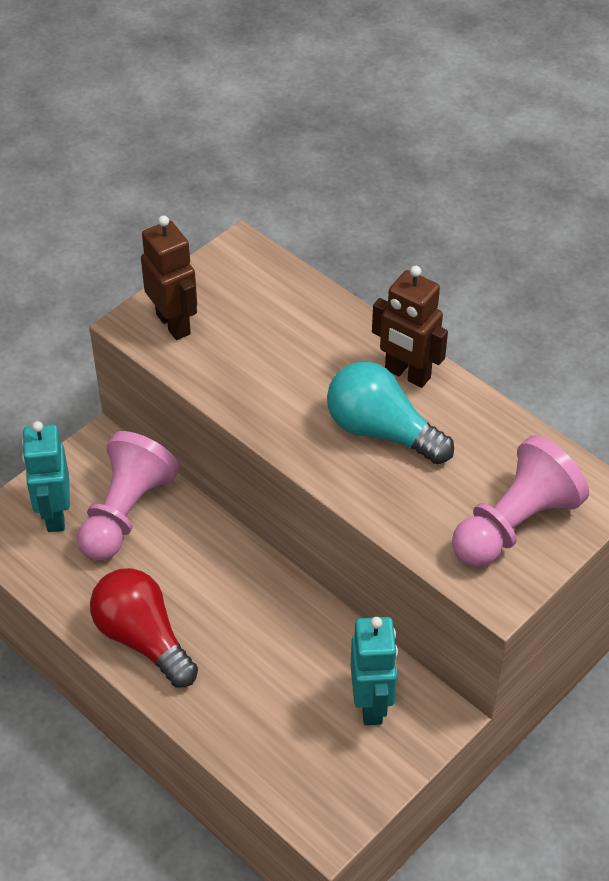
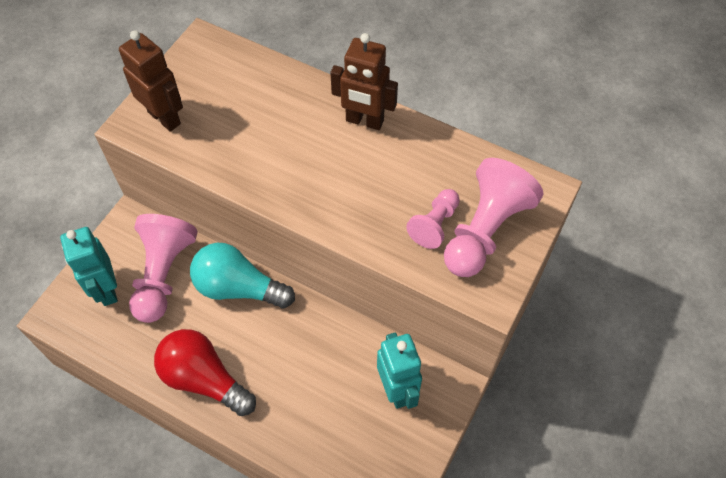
camera: 15 degrees left, 10 degrees up
turquoise light bulb [327,362,454,464] -> turquoise light bulb moved to [190,243,295,308]
none -> pink pawn [406,189,460,249]

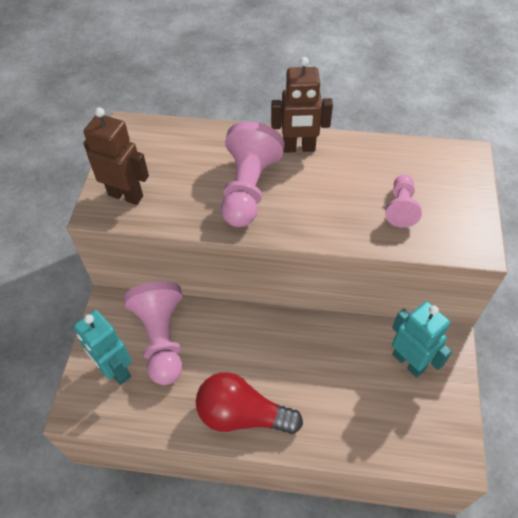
camera: 20 degrees left, 5 degrees down
turquoise light bulb [190,243,295,308] -> none
pink pawn [444,158,543,277] -> pink pawn moved to [221,121,285,227]

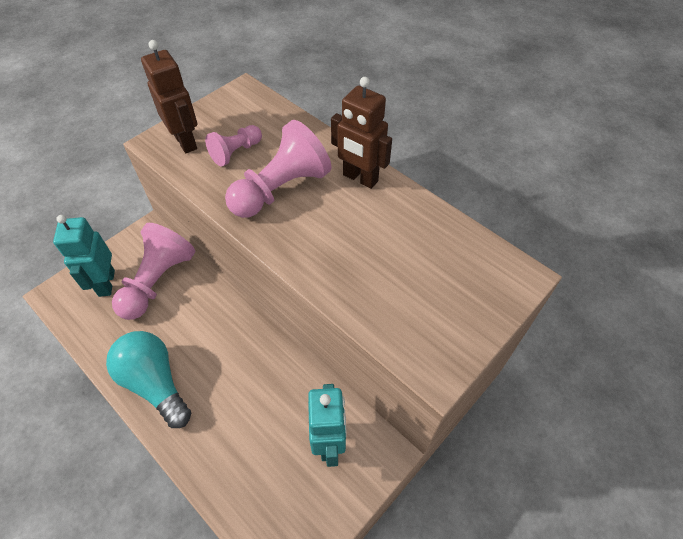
camera: 35 degrees right, 0 degrees up
red light bulb [196,372,303,434] -> turquoise light bulb [106,331,191,428]
pink pawn [385,175,422,228] -> pink pawn moved to [205,125,262,167]

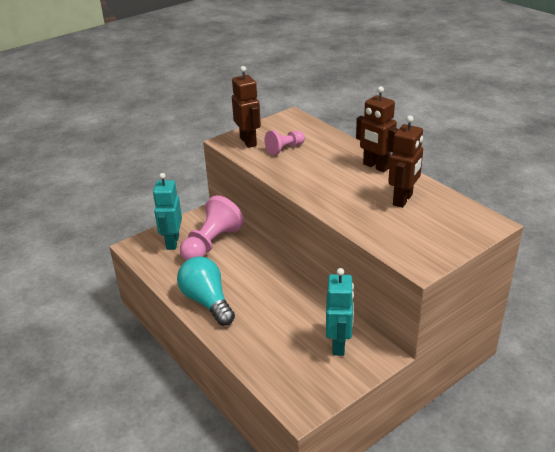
camera: 10 degrees right, 20 degrees down
pink pawn [225,120,331,218] -> none
none -> brown robot [388,115,423,208]

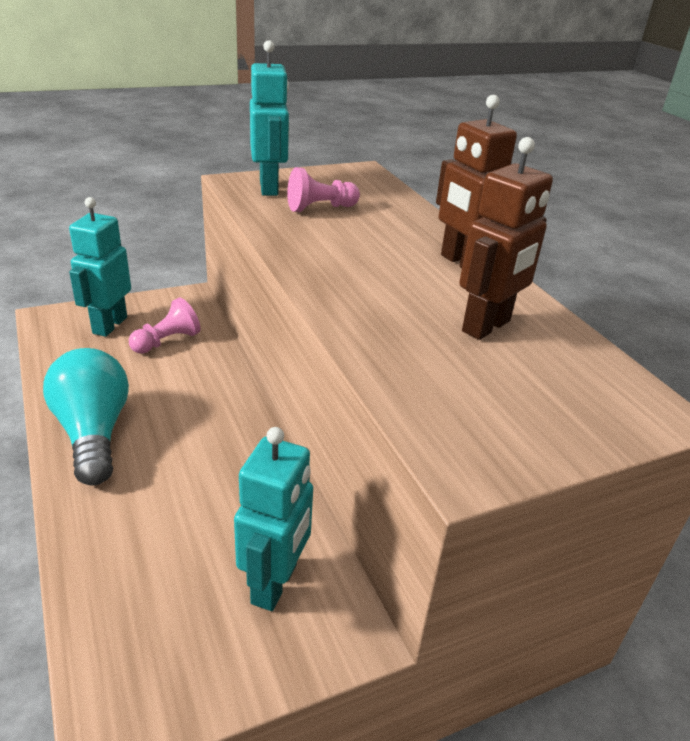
camera: 10 degrees right, 0 degrees up
pink pawn [180,195,244,261] -> pink pawn [129,297,201,354], size x0.56
brown robot [232,66,261,148] -> turquoise robot [250,40,289,196]

